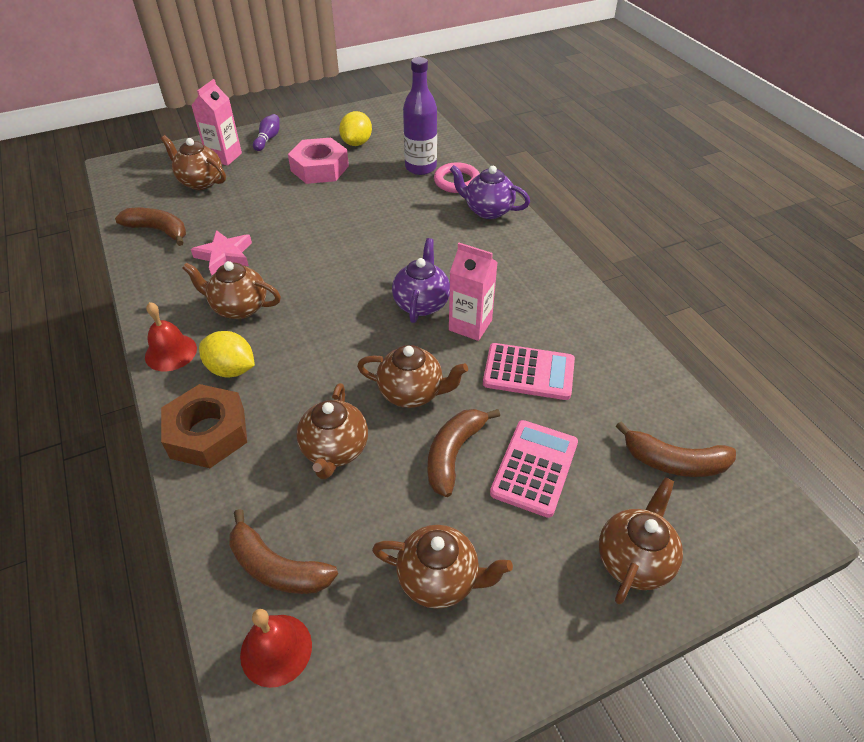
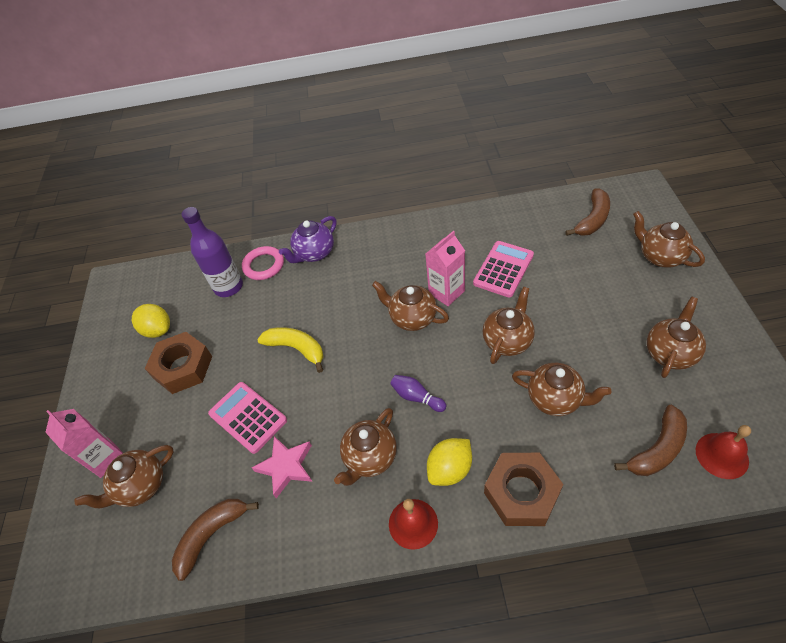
camera: 65 degrees left, 5 degrees up
purple bowling pin [253,114,280,151] -> purple bowling pin moved to [390,375,446,412]
pink nut [288,138,349,184] -> brown nut [145,332,212,394]
purple teapot [392,238,450,323] -> brown teapot [372,281,449,331]
brown banana [428,409,500,497] -> none
pink calculator [490,420,578,518] -> pink calculator moved to [208,382,287,454]
none -> yellow banana [257,327,324,373]

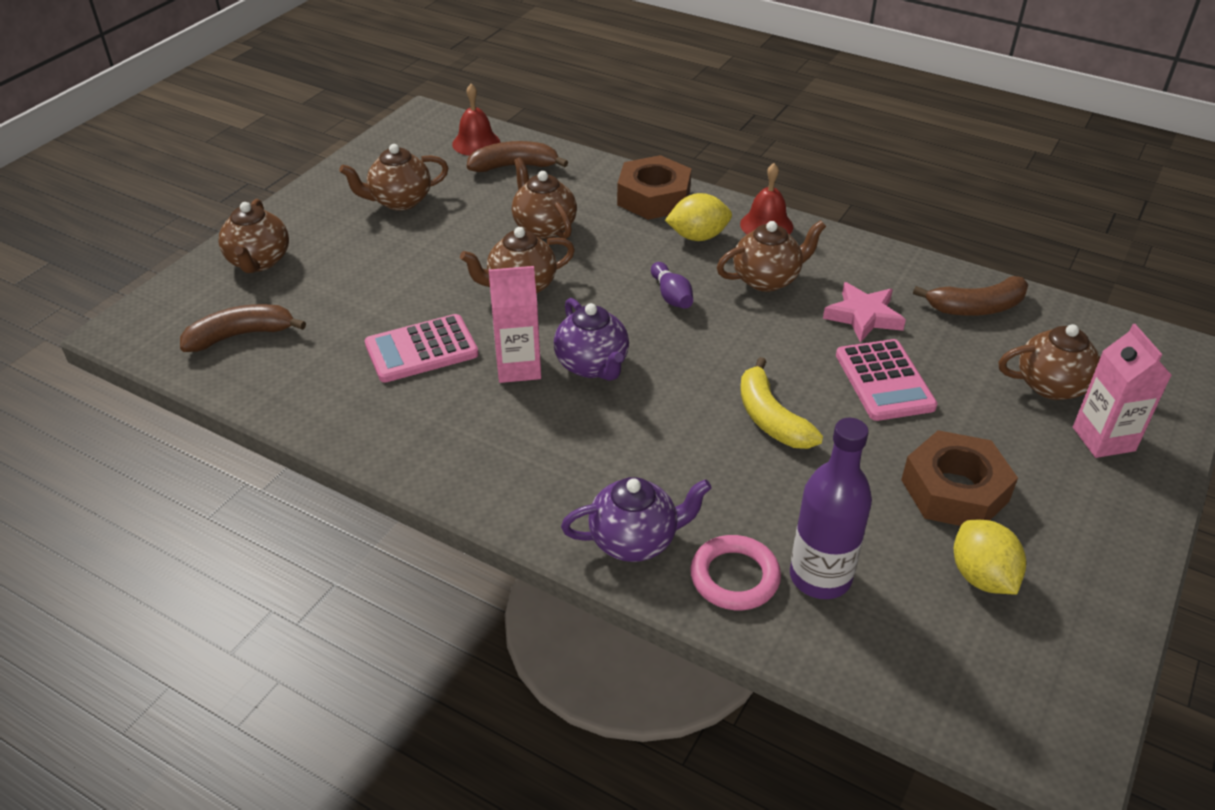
camera: 150 degrees left, 10 degrees down
brown teapot [372,281,449,331] -> purple teapot [554,298,629,381]

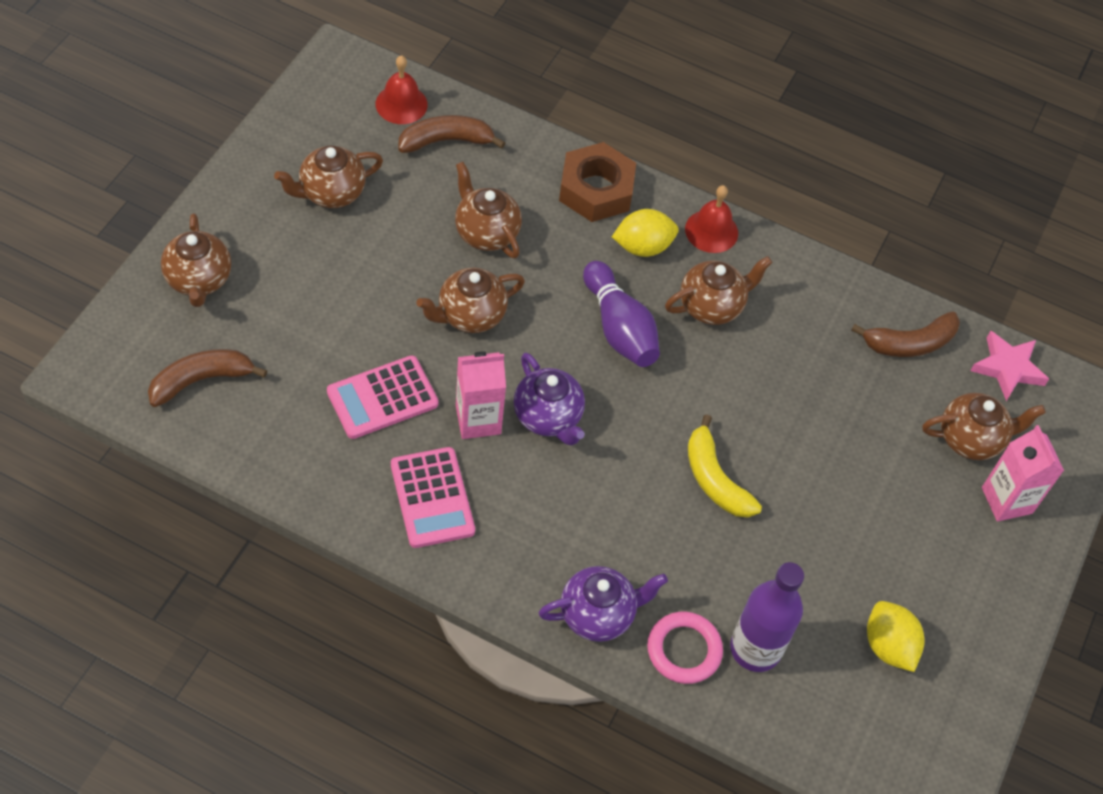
camera: 10 degrees left, 15 degrees up
purple bowling pin [651,262,693,309] -> purple bowling pin [583,261,660,367], size x1.73
pink star [823,282,906,343] -> pink star moved to [970,331,1049,401]
pink calculator [836,339,938,421] -> pink calculator moved to [391,447,475,548]
brown nut [901,430,1018,526] -> none

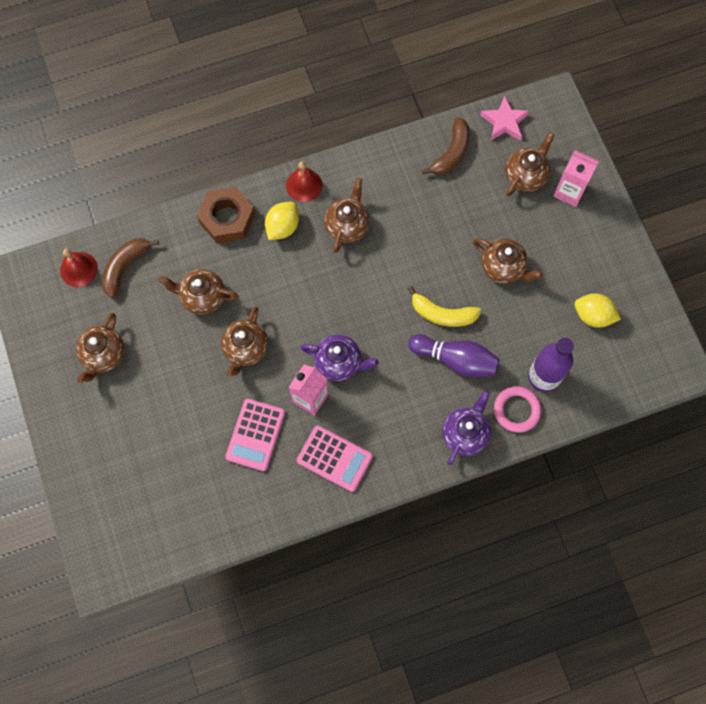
camera: 40 degrees left, 15 degrees up
brown banana [148,349,267,407] -> none
brown teapot [161,213,231,307] -> brown teapot moved to [473,238,543,284]
purple bowling pin [583,261,660,367] -> purple bowling pin moved to [408,334,500,377]

